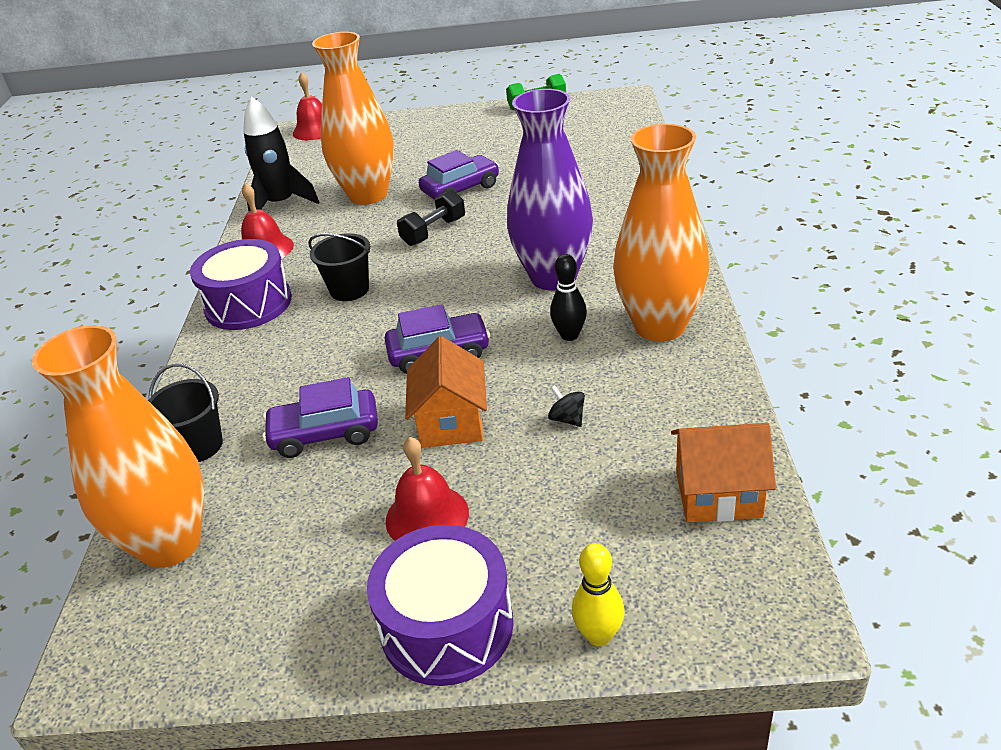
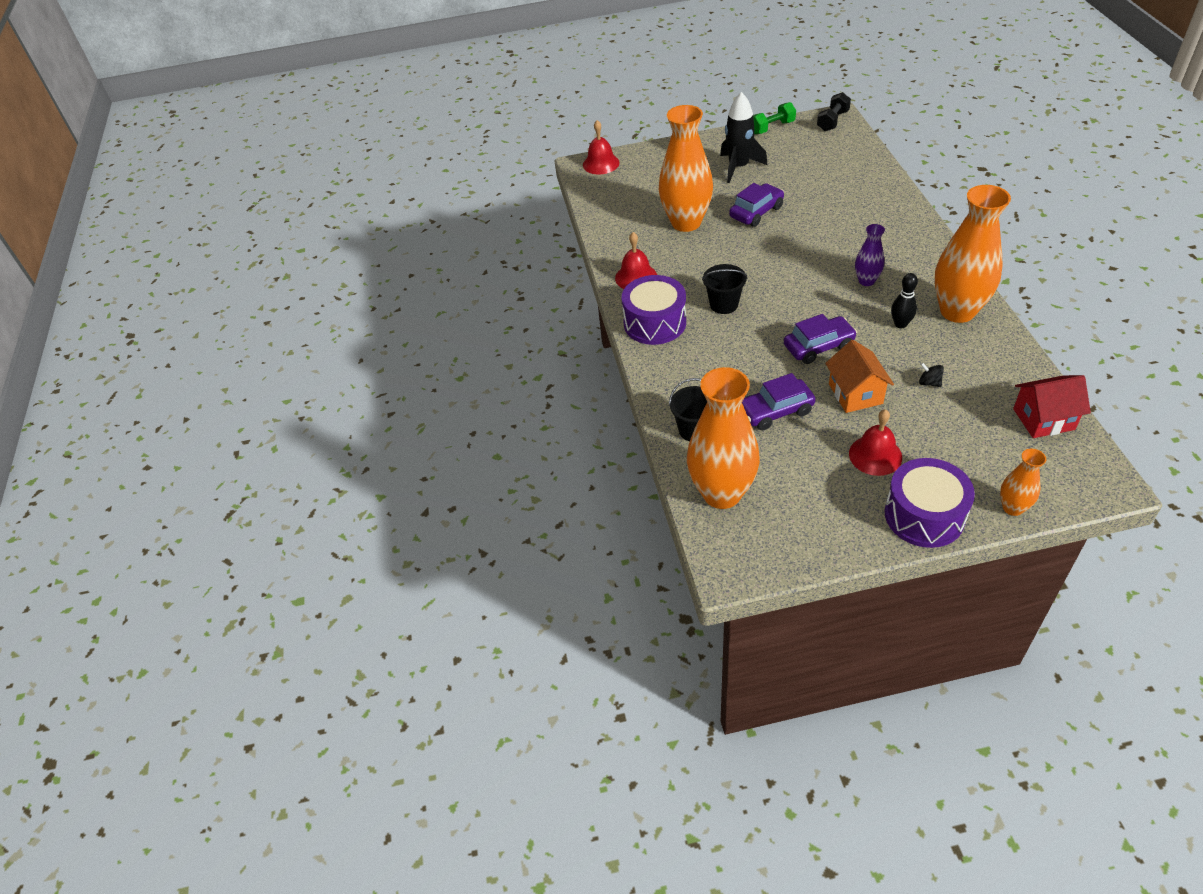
camera: 10 degrees left, 10 degrees up
black rocket [243,97,320,211] -> black rocket moved to [720,92,767,183]
black dumbbell [397,190,465,246] -> black dumbbell moved to [817,92,851,131]
purple vase [507,89,593,291] -> purple vase [855,224,885,286], size x0.49
yellow bowling pin [572,543,625,646] -> orange vase [1000,449,1046,516]
orange house [671,423,776,522] -> red house [1013,375,1091,438]

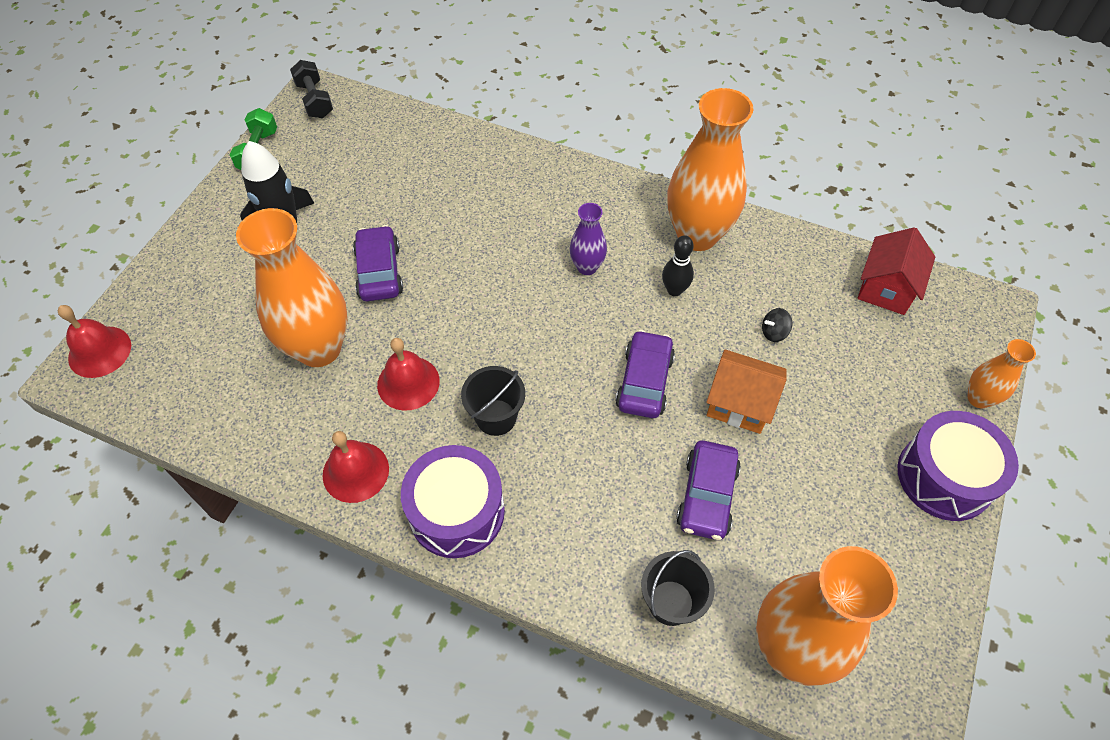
camera: 60 degrees left, 10 degrees up
red bell [849,409,902,476] -> red bell moved to [377,338,440,411]

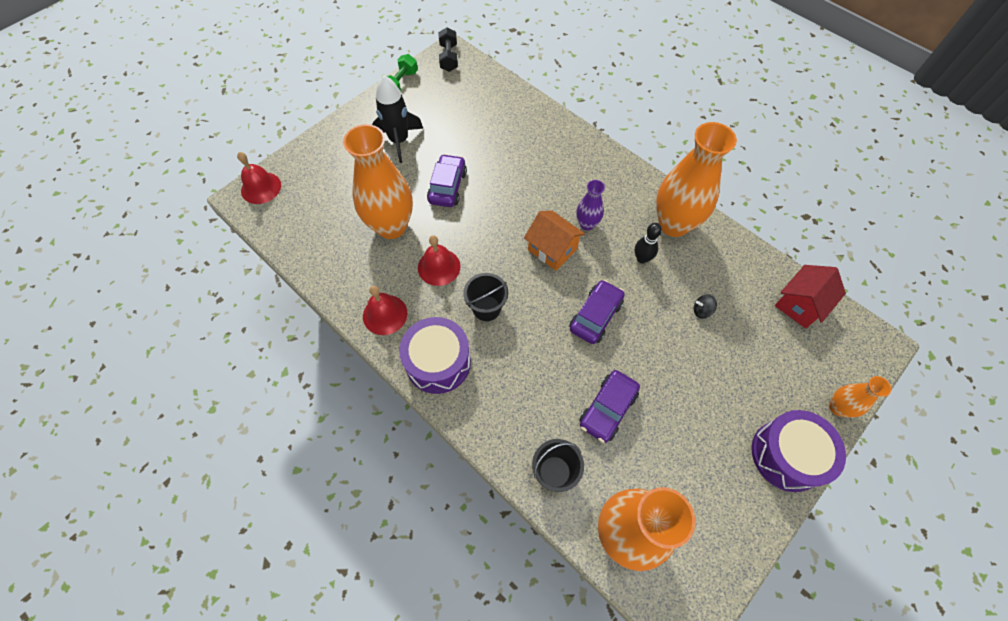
camera: 20 degrees right, 5 degrees up
orange house [706,349,787,434] -> orange house moved to [524,211,585,271]

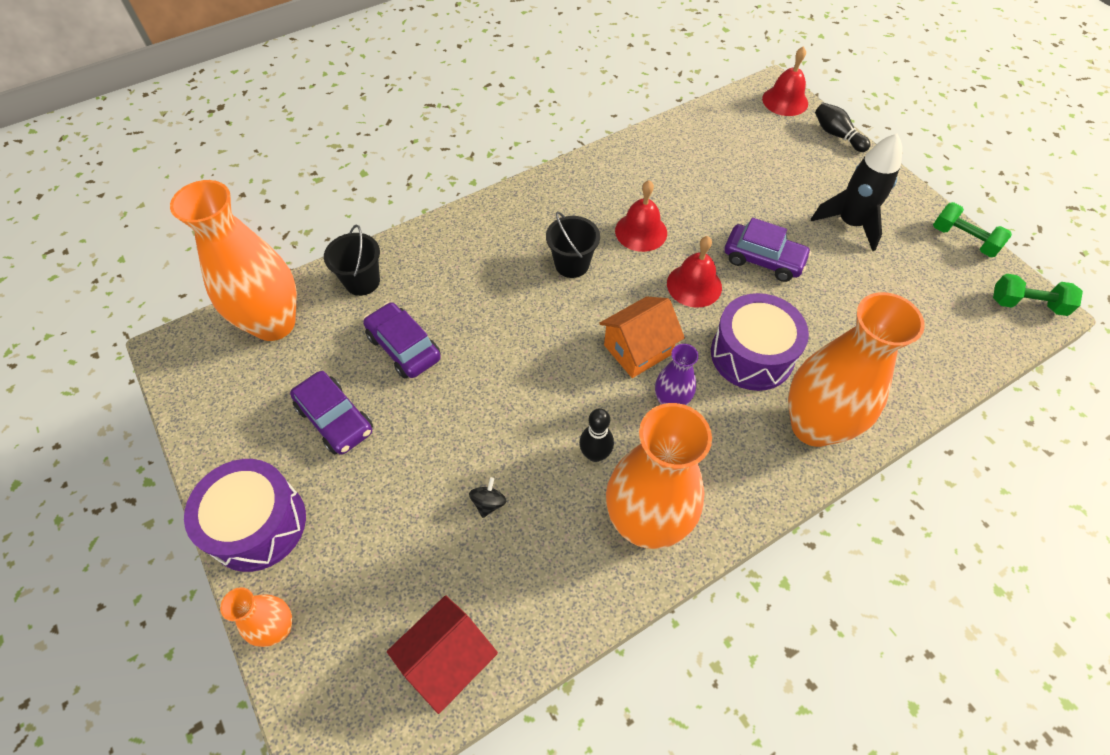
camera: 105 degrees right, 5 degrees down
orange vase [343,124,413,239] -> orange vase moved to [788,292,925,447]
red bell [363,286,407,335] -> red bell moved to [667,236,722,308]
purple drum [399,317,471,394] -> purple drum moved to [711,293,809,391]
black dumbbell [439,28,458,72] -> green dumbbell [993,274,1083,316]
purple car [569,280,625,344] -> purple car moved to [290,371,373,455]
red house [775,265,846,328] -> red house turned 75 degrees clockwise [387,595,498,714]
none -> black bowling pin [815,103,871,152]

